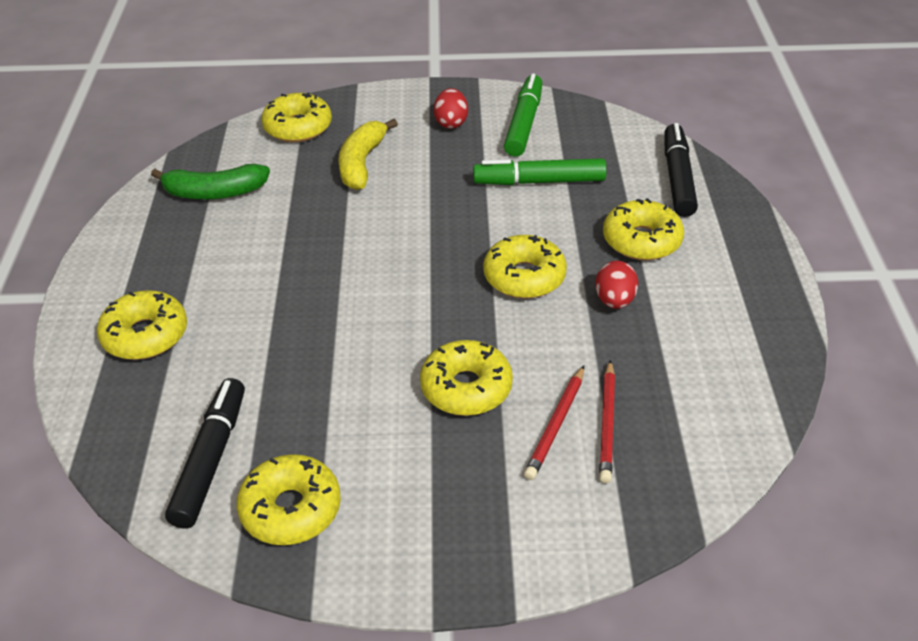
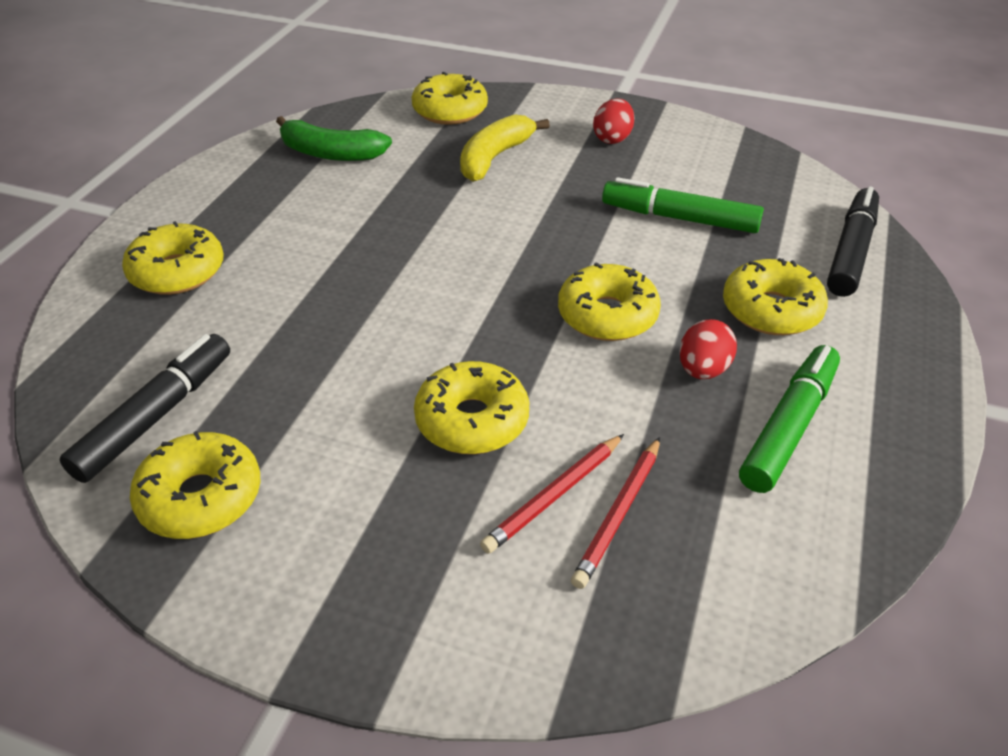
camera: 20 degrees right, 0 degrees up
green marker [504,74,543,157] -> green marker moved to [739,345,840,493]

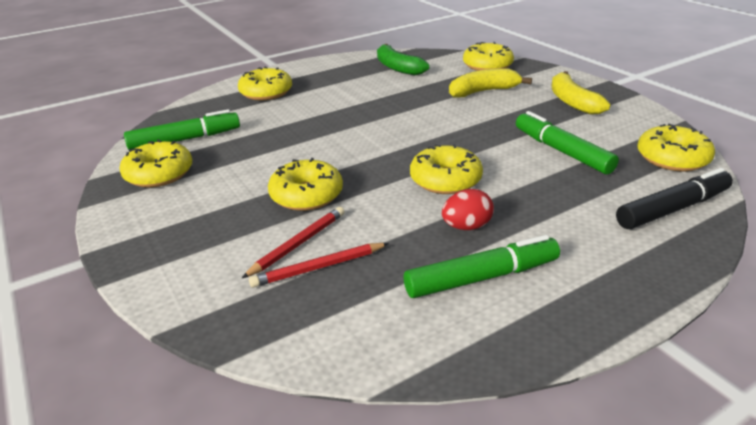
camera: 40 degrees right, 10 degrees down
black marker [59,334,230,483] -> green marker [124,109,240,150]
red pencil [480,434,624,554] -> red pencil turned 135 degrees clockwise [242,207,345,278]
red egg [593,99,635,144] -> yellow banana [551,71,611,115]
yellow donut [723,258,828,335] -> yellow donut moved to [637,123,715,171]

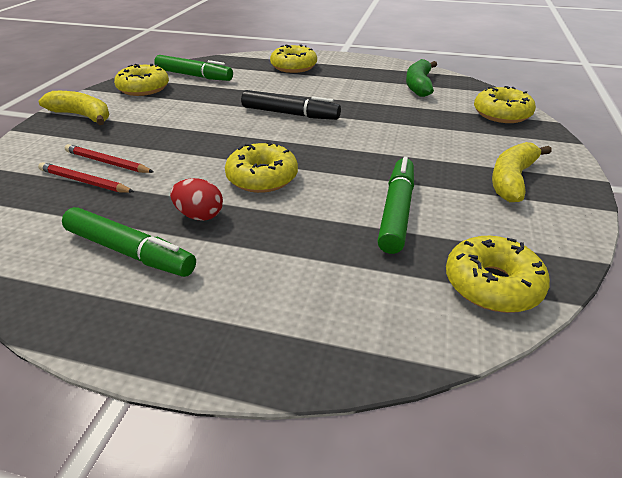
camera: 45 degrees right, 5 degrees up
red pencil [242,207,345,278] -> red pencil turned 150 degrees counterclockwise [65,144,154,173]
yellow donut [268,158,343,211] -> none
yellow banana [449,68,532,98] -> yellow banana moved to [39,91,109,125]
black marker [616,168,733,229] -> black marker moved to [241,90,341,120]

